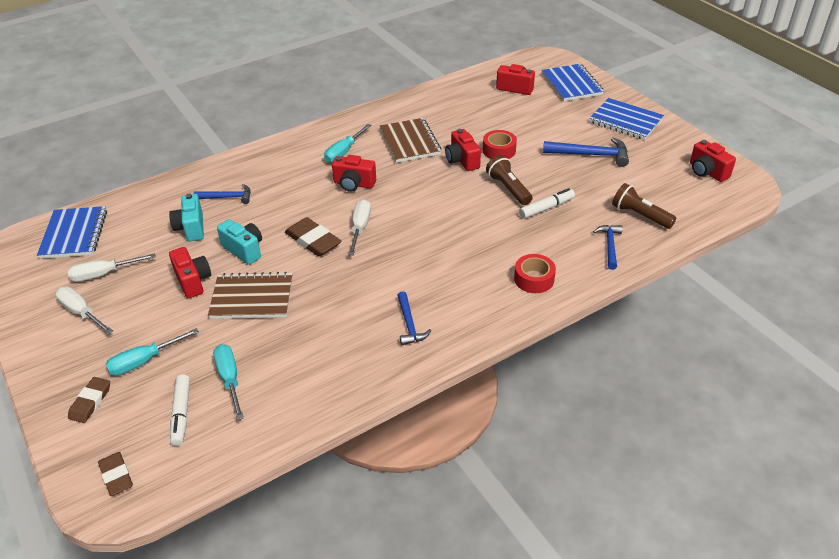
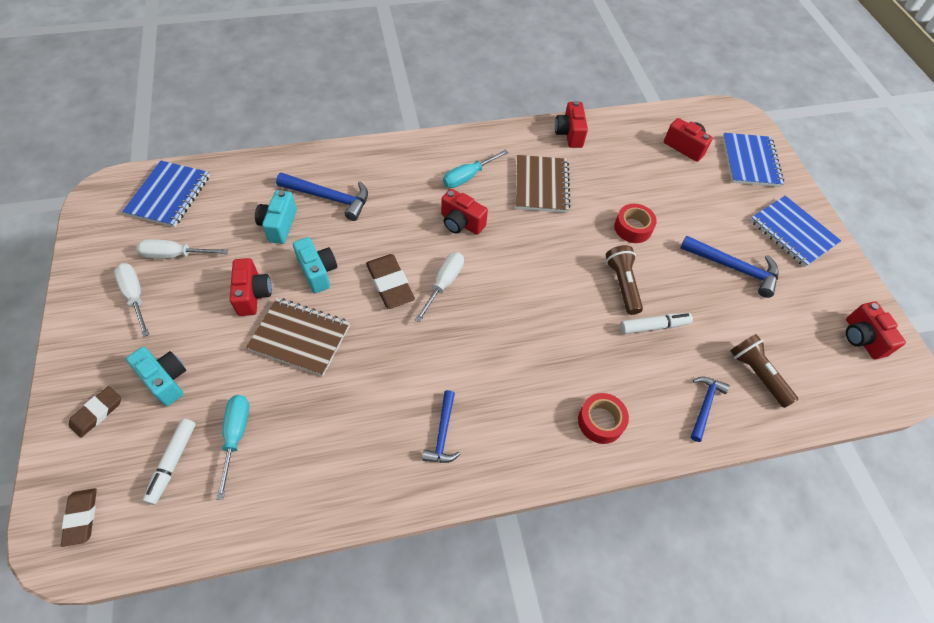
camera: 15 degrees right, 15 degrees up
turquoise screwdriver [106,328,199,375] -> turquoise camera [126,347,186,406]
blue hammer [194,184,251,204] -> blue hammer [276,173,368,221], size x1.56
red camera [445,129,481,171] -> red camera moved to [555,101,588,148]

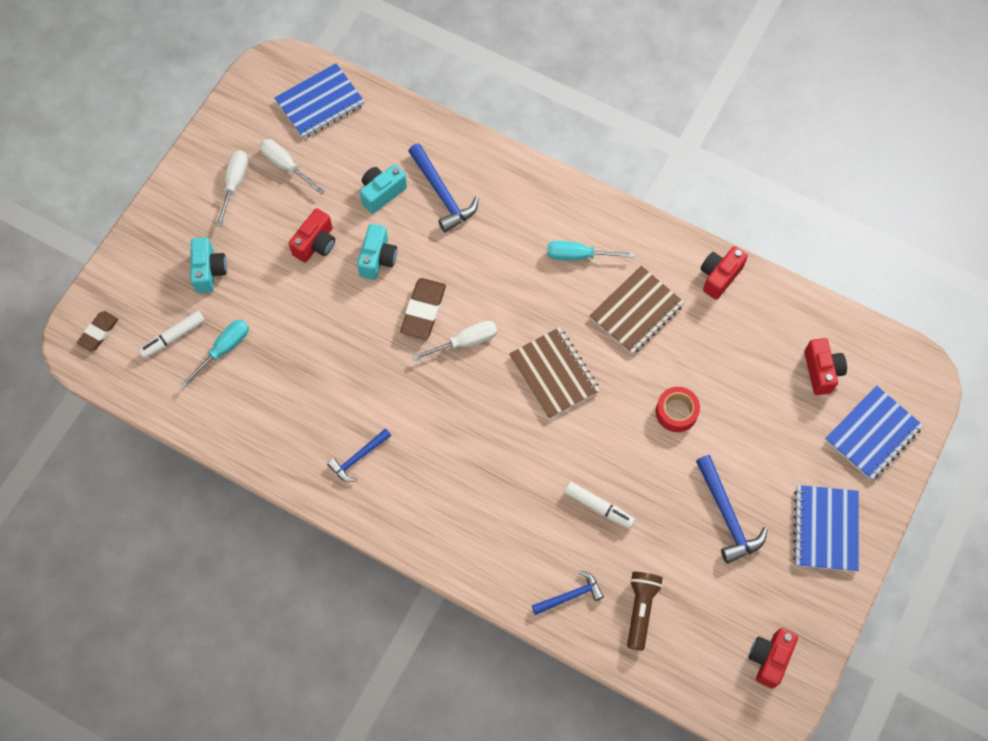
camera: 45 degrees right, 10 degrees up
brown eraser [68,386,121,438] -> none
brown notebook [246,298,350,376] -> brown notebook moved to [509,327,600,419]
red camera [441,189,488,235] -> none
red tape [578,393,629,444] -> none
brown flashlight [606,245,643,315] -> none

